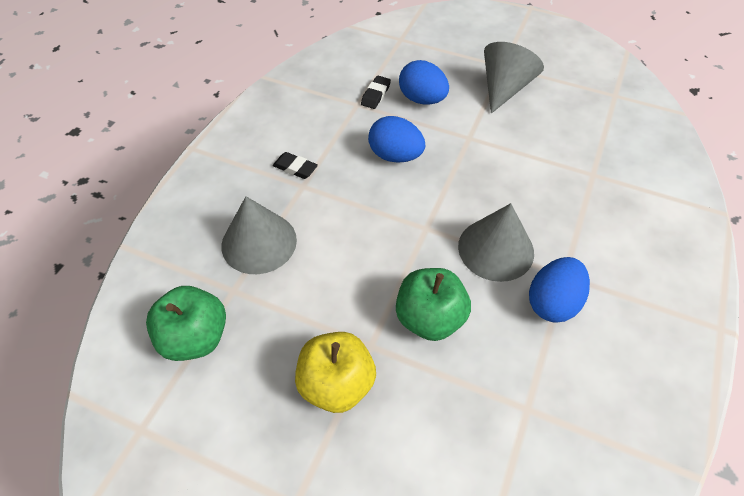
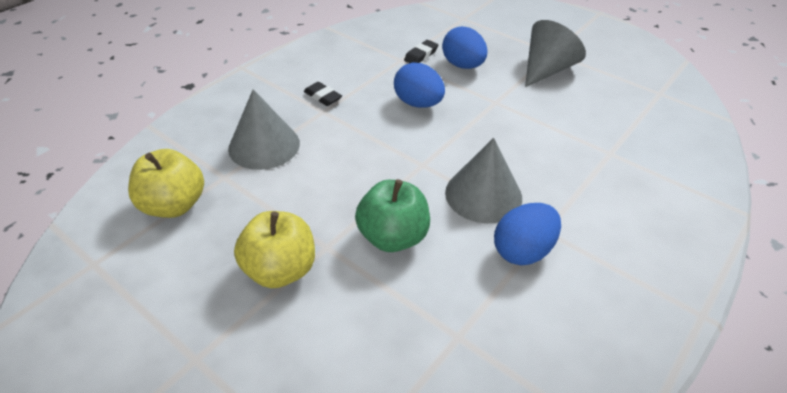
camera: 15 degrees right, 10 degrees down
green apple [146,286,226,361] -> yellow apple [128,149,204,218]

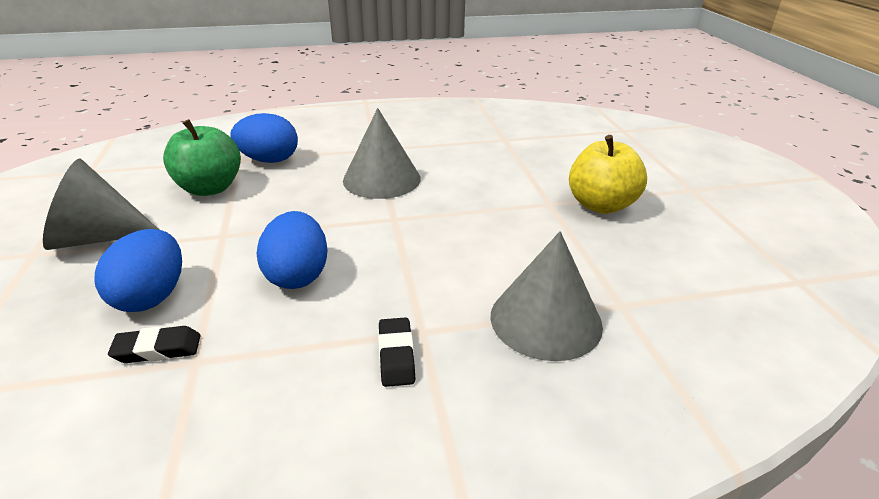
camera: 140 degrees left, 10 degrees down
yellow apple [128,149,204,218] -> none
green apple [355,179,430,252] -> green apple moved to [163,119,241,196]
blue egg [494,203,561,265] -> blue egg moved to [230,113,298,163]

